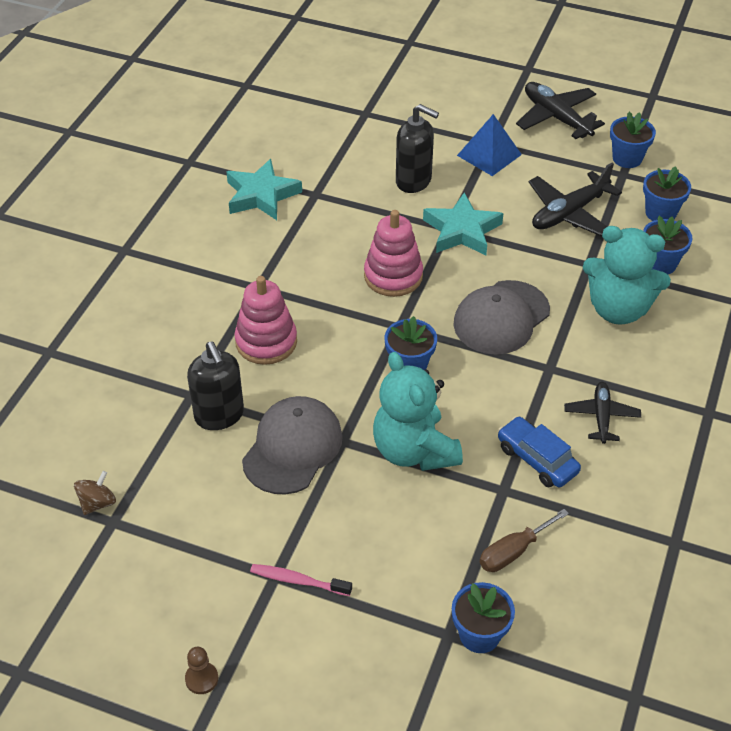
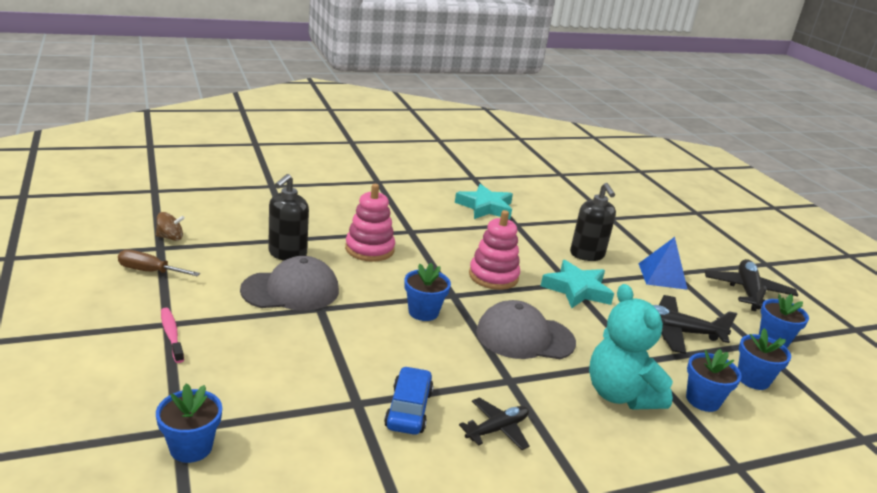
camera: 45 degrees right, 20 degrees down
brown pawn [185,647,218,694] -> none
turquoise teddy bear [373,352,463,471] -> none
brown screwdriver [480,509,569,572] -> brown screwdriver moved to [118,250,200,276]

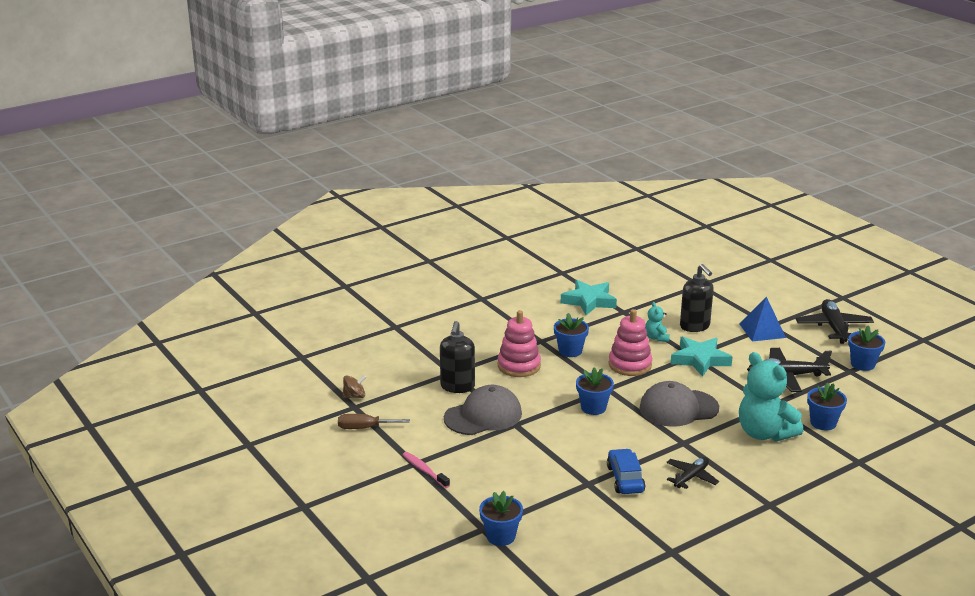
camera: 10 degrees left, 0 degrees up
blue flower pot [738,328,791,390] -> blue flower pot moved to [554,313,589,357]
none -> turquoise teddy bear [645,302,670,342]

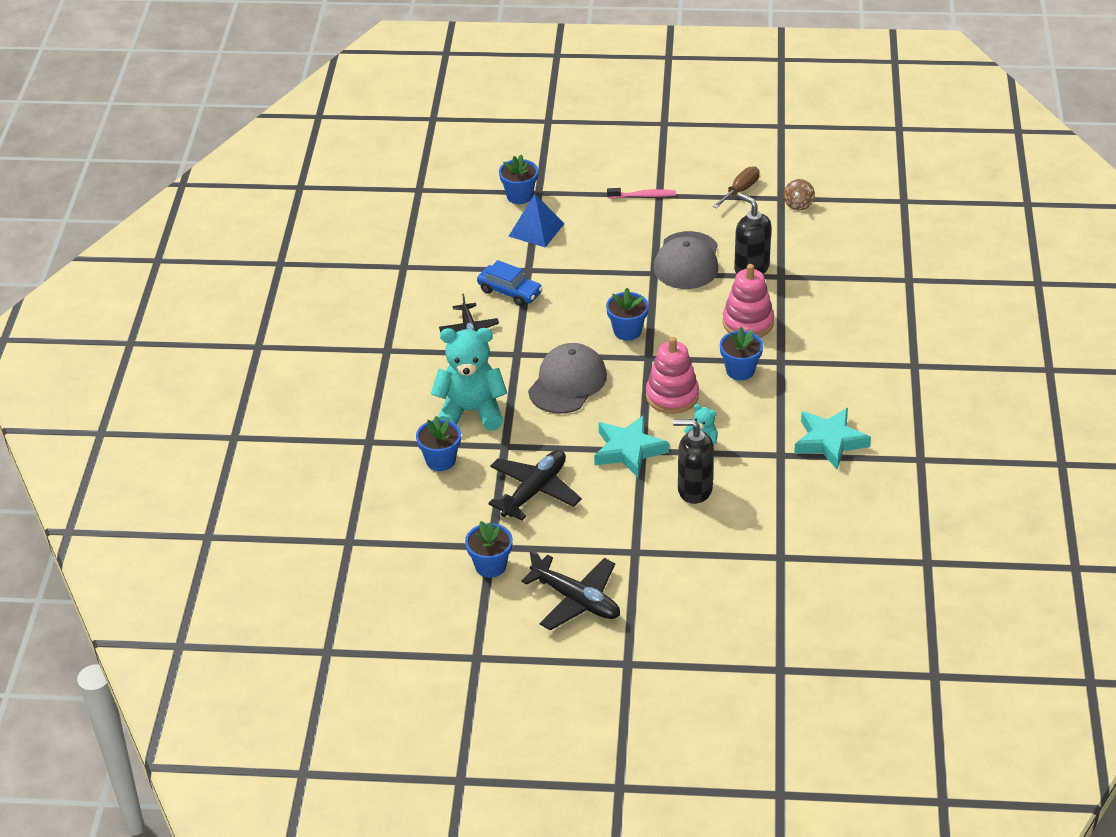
camera: 130 degrees right, 15 degrees up
blue pyramid [740,296,786,341] -> blue pyramid moved to [509,194,564,248]

